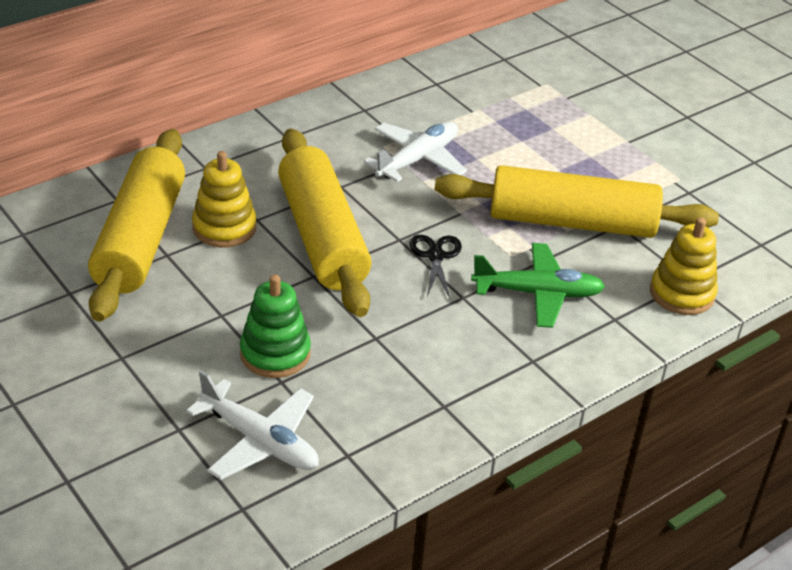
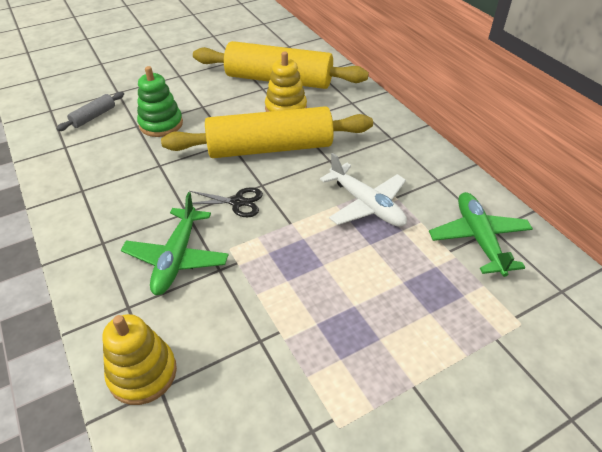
camera: 100 degrees right, 5 degrees up
white plane [186,370,319,480] -> grey rolling pin [56,92,124,131]
yellow rolling pin [435,165,719,238] -> none
none -> green plane [429,192,533,277]

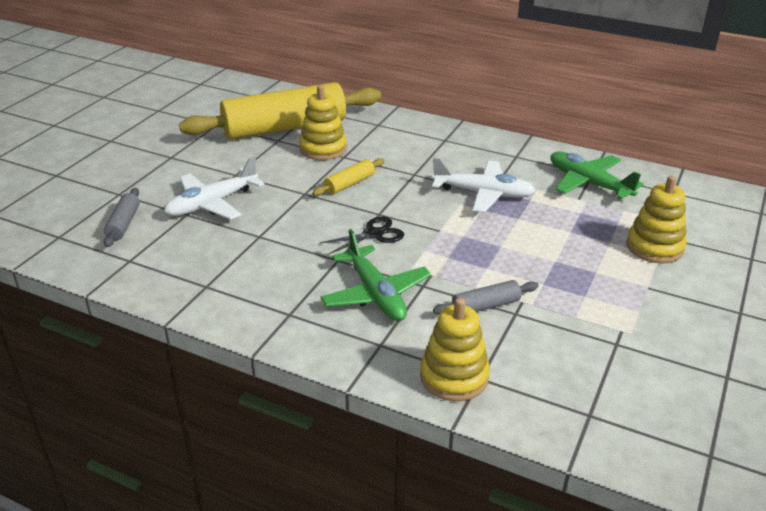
camera: 35 degrees left, 10 degrees down
green stacking toy [137,66,183,137] -> white plane [164,156,264,220]
yellow rolling pin [161,106,373,158] -> yellow rolling pin [312,158,385,196], size x0.41
none -> grey rolling pin [433,280,539,315]
none -> yellow stacking toy [626,176,687,263]

